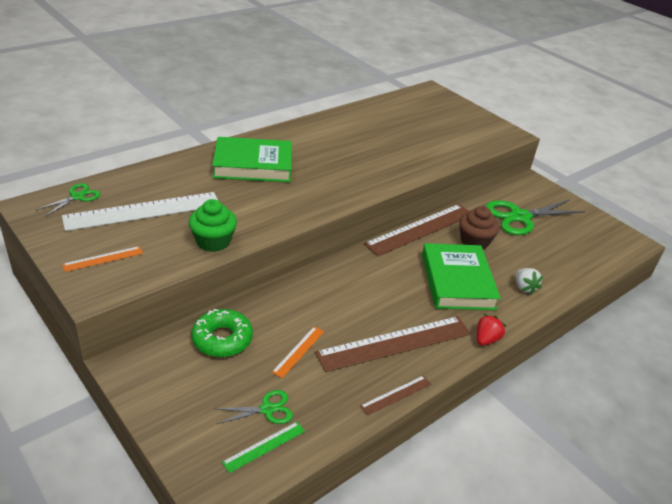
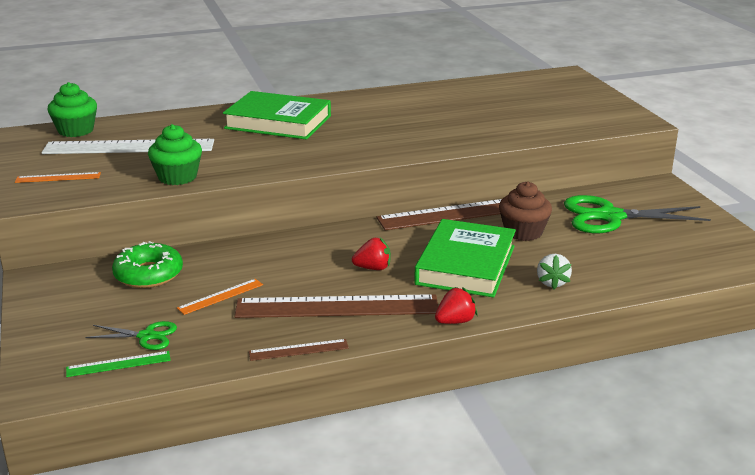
camera: 25 degrees right, 10 degrees down
green scissors [36,183,101,217] -> green cupcake [47,82,97,137]
none -> red strawberry [352,238,391,270]

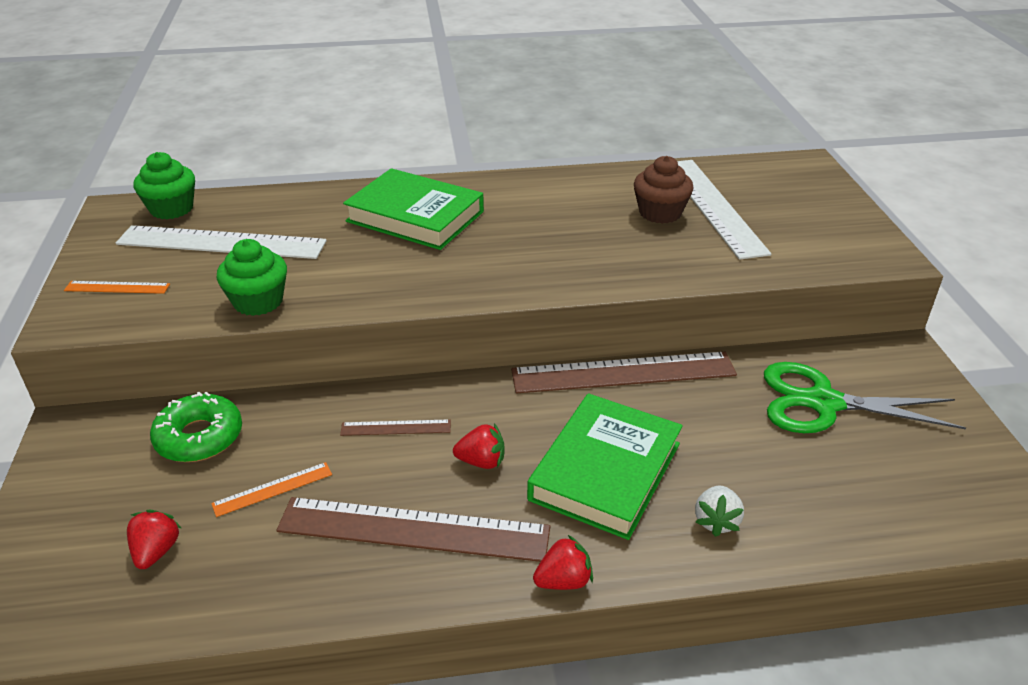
camera: 10 degrees right, 10 degrees up
green ruler [66,351,171,377] -> none
green scissors [86,321,177,350] -> red strawberry [127,509,181,569]
brown ruler [249,339,349,361] -> brown ruler moved to [340,419,451,436]
brown cupcake [499,181,552,241] -> brown cupcake moved to [634,156,694,224]
none -> white ruler [677,160,771,260]

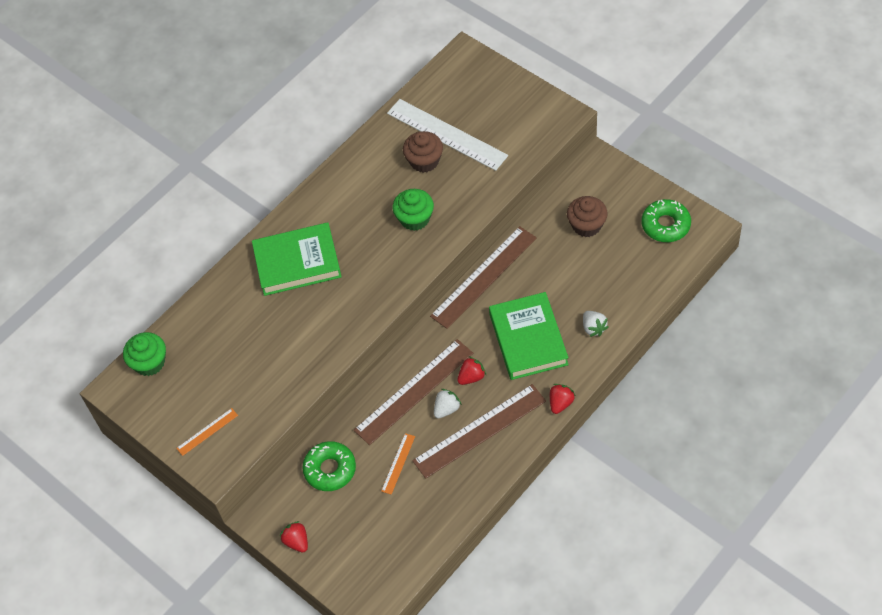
camera: 35 degrees left, 20 degrees up
white ruler [116,225,327,259] -> none
red strawberry [127,509,181,569] -> red strawberry moved to [280,521,308,552]
green cupcake [216,239,287,316] -> green cupcake moved to [393,189,434,231]
brown ruler [340,419,451,436] -> brown ruler [354,339,473,445], size x2.19
green scissors [764,362,966,433] -> brown cupcake [567,196,608,237]
none -> white strawberry [434,389,462,419]
none -> green donut [642,199,691,242]

